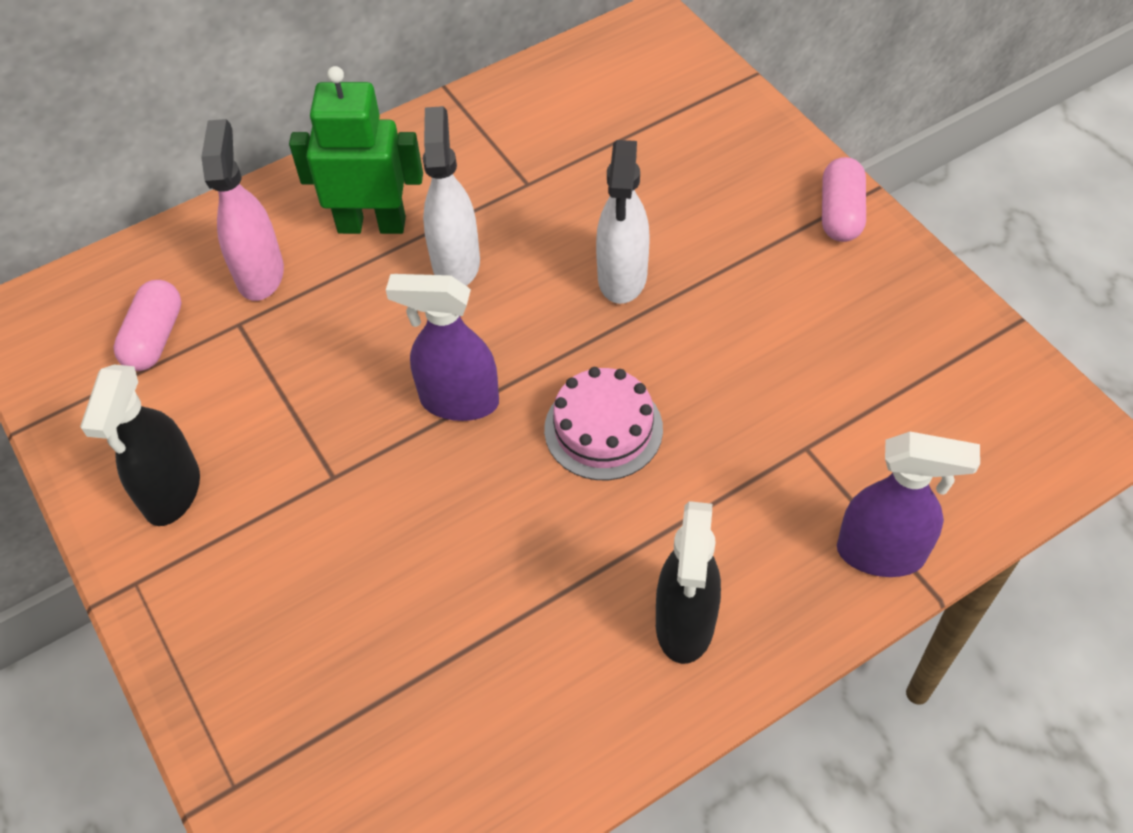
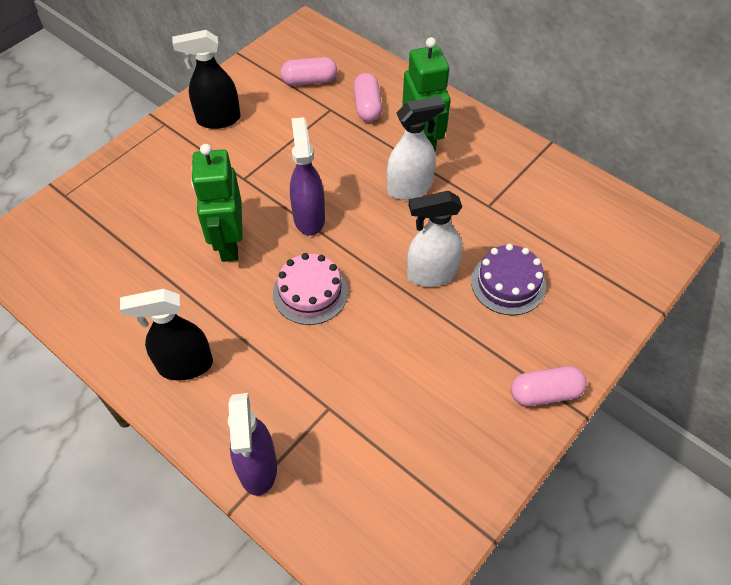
camera: 70 degrees right, 0 degrees up
pink spray bottle [201,119,284,301] -> pink capsule [353,73,382,122]
none -> green robot [191,144,242,262]
none -> purple cake [471,244,546,315]

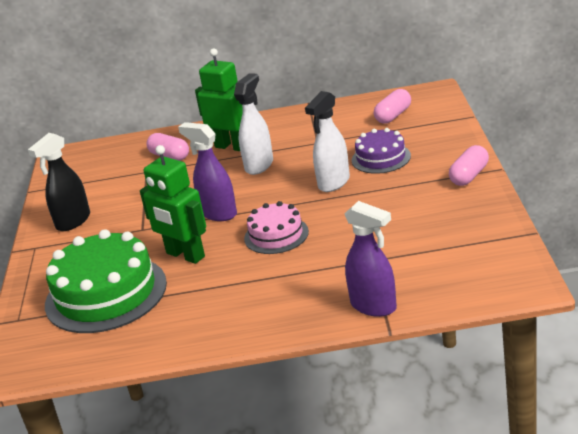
camera: 40 degrees left, 25 degrees down
black spray bottle [120,289,213,381] -> none
pink capsule [281,57,337,86] -> pink capsule moved to [374,89,411,124]
none -> green cake [45,229,167,333]

